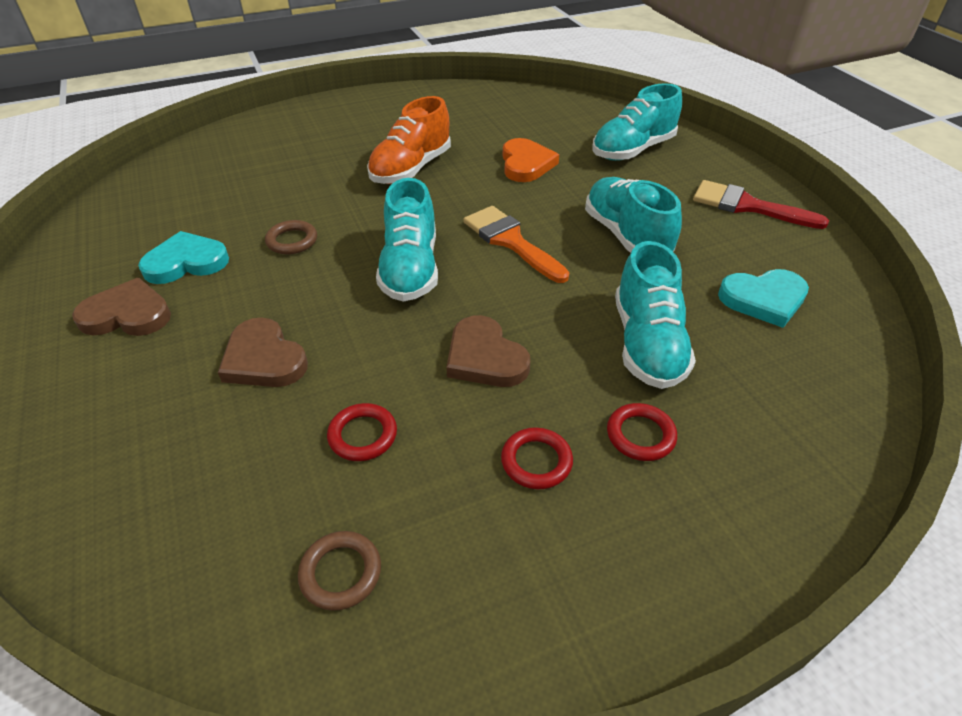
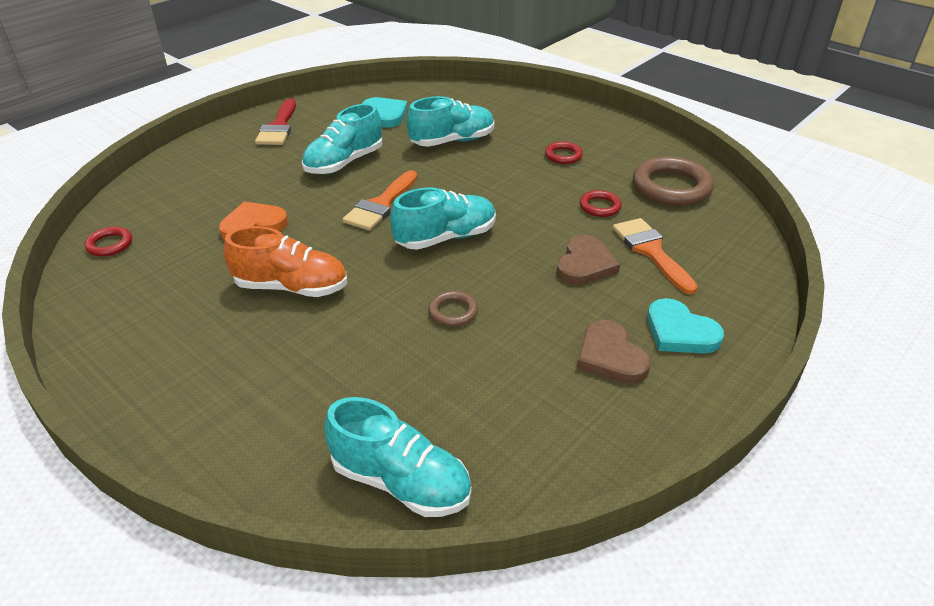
camera: 115 degrees left, 5 degrees down
turquoise heart [138,231,229,284] -> turquoise heart moved to [647,298,724,353]
brown ring [298,531,381,611] -> brown ring [633,156,714,206], size x1.97
brown heart [446,315,530,387] -> none
turquoise shoe [592,83,682,161] -> turquoise shoe moved to [324,397,471,517]
red ring [607,403,677,461] -> red ring moved to [84,227,132,257]
none -> orange brush [613,218,698,295]

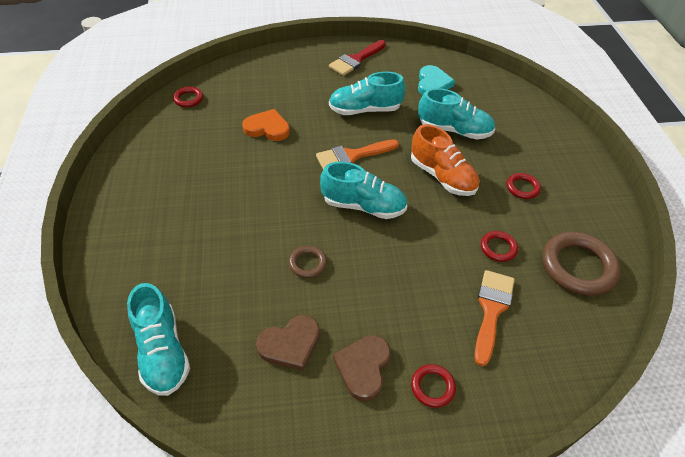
camera: 40 degrees right, 10 degrees up
orange shoe [223,226,347,297] -> orange shoe moved to [411,124,479,196]
brown heart [557,235,620,285] -> brown heart moved to [256,315,320,371]
turquoise heart [647,298,724,353] -> red ring [411,364,456,408]

